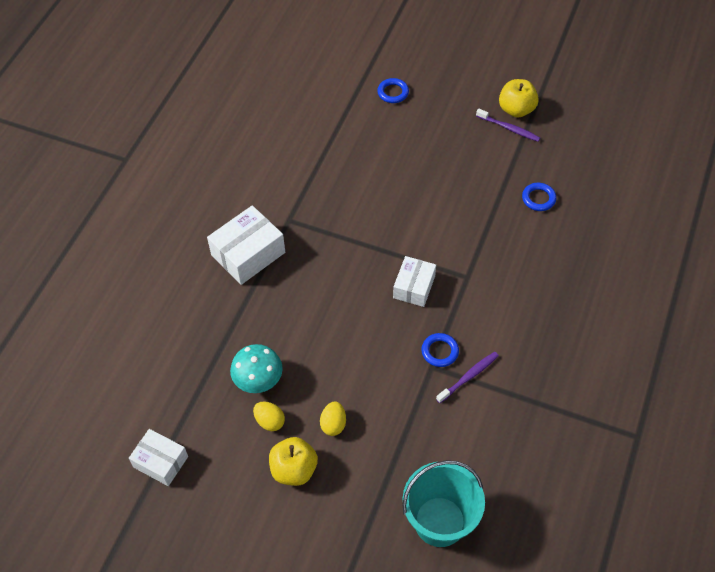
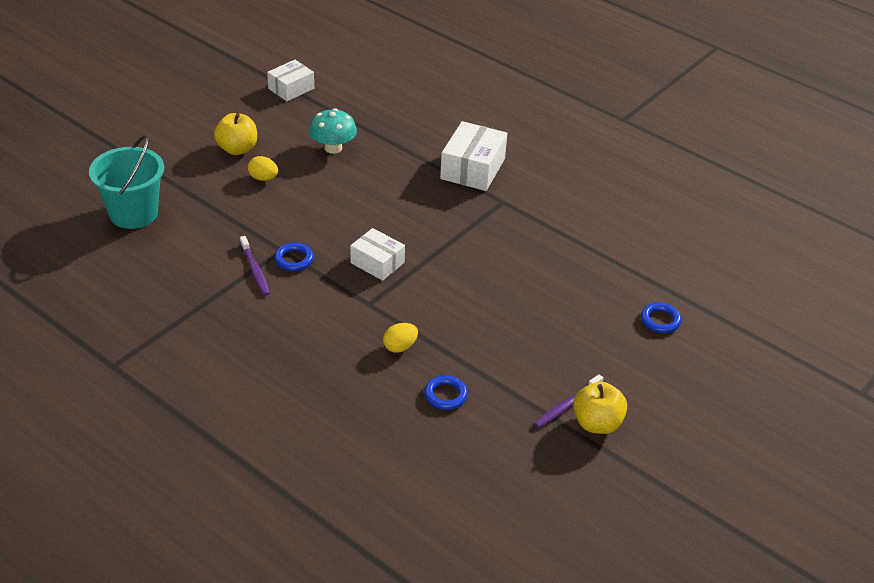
camera: 105 degrees right, 15 degrees down
white box [207,205,285,285] -> white box turned 45 degrees clockwise [440,121,507,191]
yellow egg [253,402,285,431] -> yellow egg moved to [383,323,418,353]

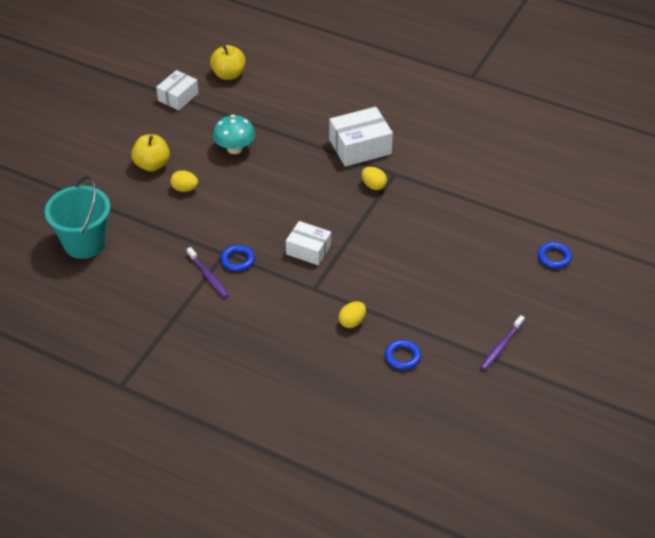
camera: 10 degrees left, 5 degrees up
white box [440,121,507,191] -> white box turned 60 degrees clockwise [329,107,393,167]
yellow apple [573,382,627,434] -> yellow apple moved to [210,45,246,80]
none -> yellow egg [361,167,387,190]

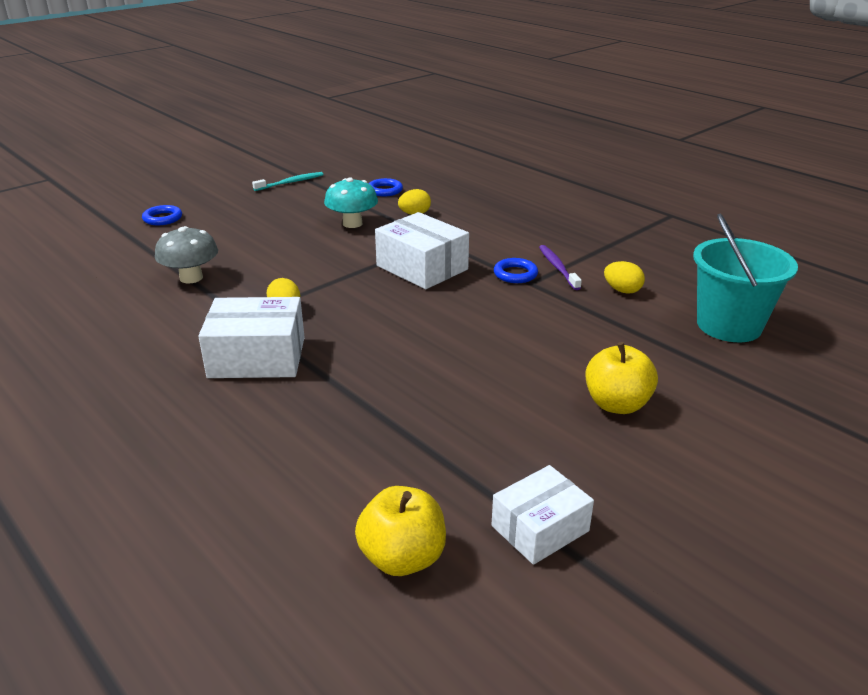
camera: 160 degrees left, 15 degrees down
yellow egg [170,170,198,192] -> yellow egg moved to [604,261,645,294]
turquoise mushroom [213,115,255,154] -> turquoise mushroom moved to [324,177,378,228]
white box [286,221,331,265] -> white box [375,212,469,289], size x1.52
purple toothbrush [481,315,525,370] -> turquoise toothbrush [252,172,324,191]
none -> grey mushroom [155,226,218,284]

